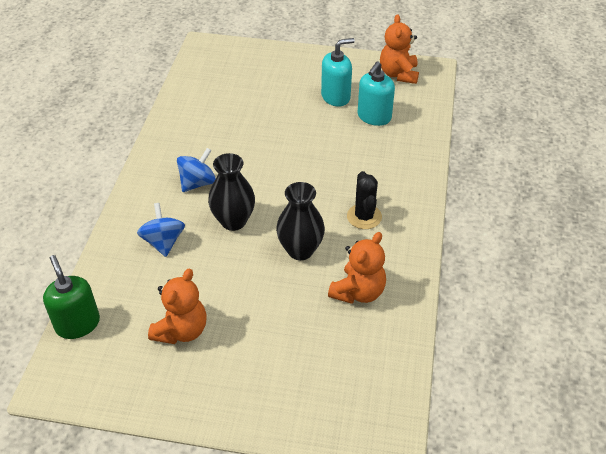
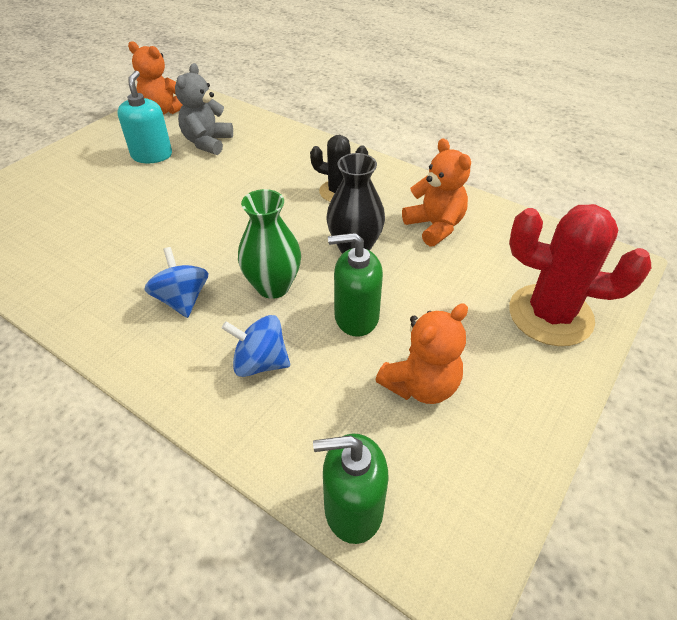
camera: 65 degrees left, 0 degrees up
orange teddy bear [148,269,207,344] -> orange teddy bear turned 90 degrees clockwise [375,303,468,404]
black vase [208,153,255,231] -> green vase [238,189,301,299]
turquoise soap dispenser [358,61,395,126] -> grey teddy bear [175,63,233,155]
none -> green soap dispenser [328,233,383,337]
none -> red cactus [509,204,651,346]

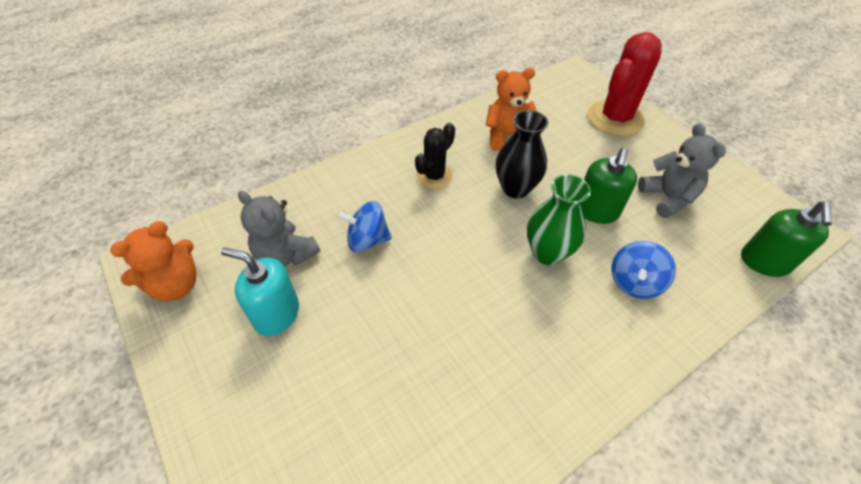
camera: 70 degrees left, 5 degrees up
blue spinning top [144,247,208,318] -> blue spinning top moved to [336,201,392,252]
orange teddy bear [375,303,468,404] -> grey teddy bear [638,123,726,218]

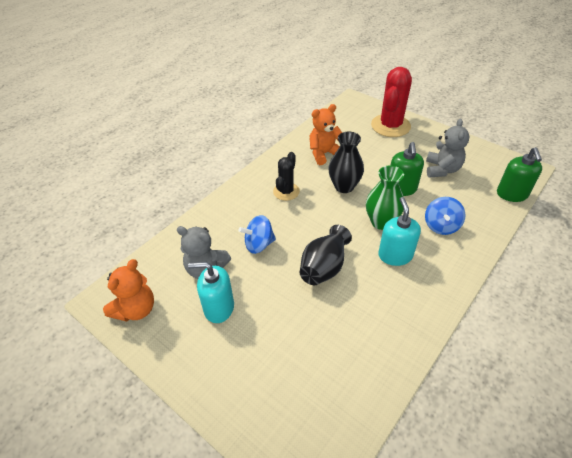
camera: 15 degrees left, 5 degrees down
grey teddy bear [638,123,726,218] -> grey teddy bear turned 45 degrees clockwise [426,119,469,177]
none -> black vase [300,225,352,285]
none -> turquoise soap dispenser [378,197,421,266]

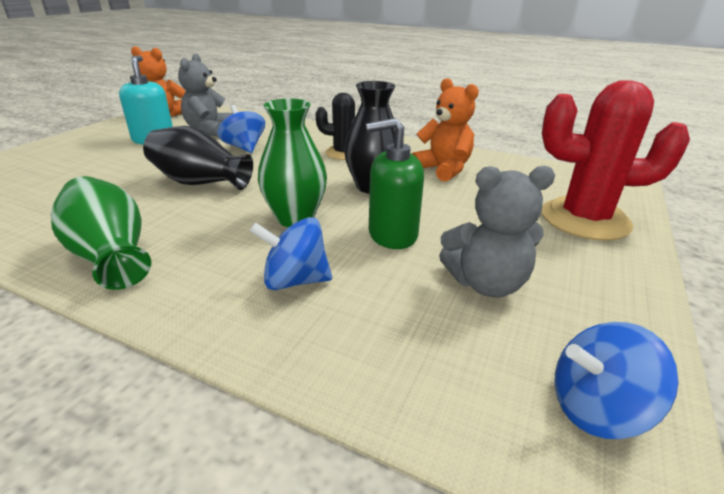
camera: 75 degrees right, 15 degrees down
turquoise soap dispenser [378,197,421,266] -> none
green soap dispenser [497,147,542,202] -> none
none -> green vase [51,176,151,290]
none -> blue spinning top [554,322,678,439]

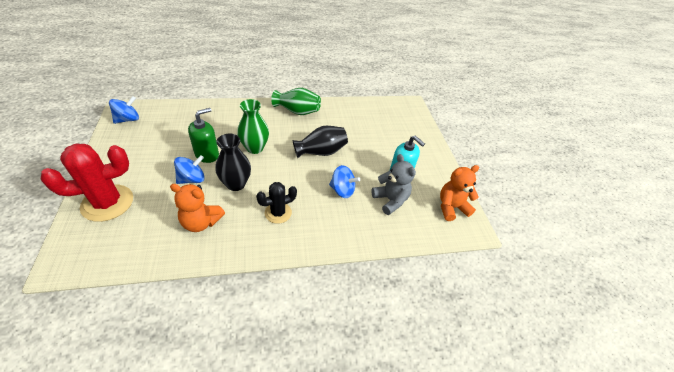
camera: 140 degrees right, 15 degrees up
blue spinning top [249,217,332,290] -> blue spinning top moved to [174,155,205,184]
grey teddy bear [439,166,555,298] -> none

